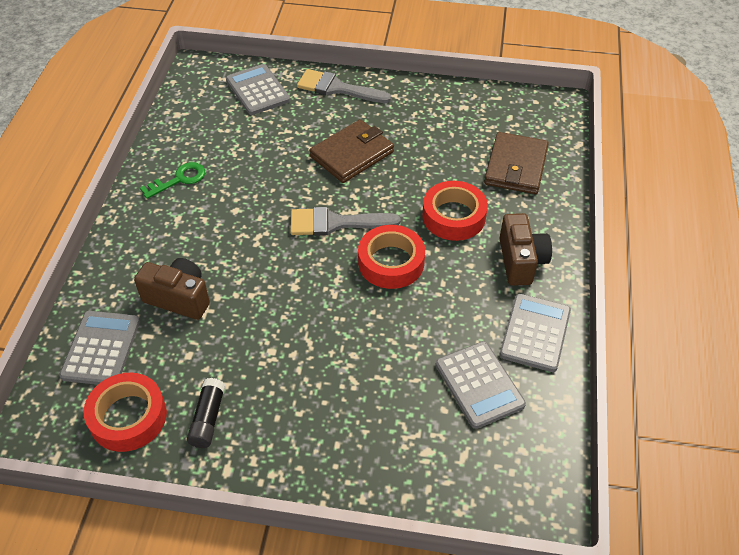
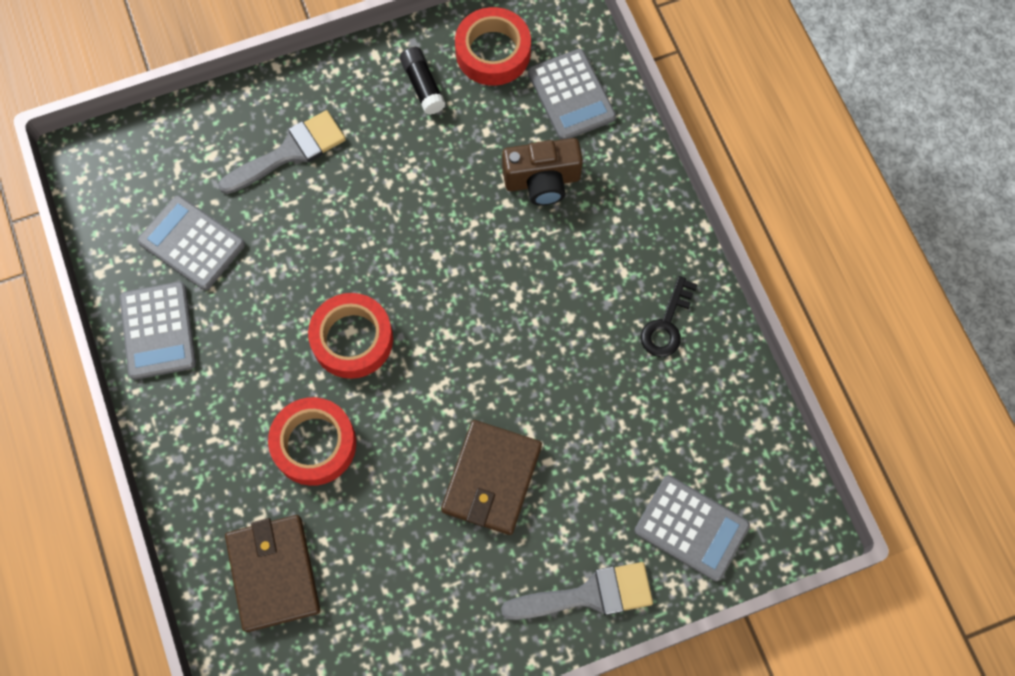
camera: 150 degrees right, 20 degrees up
green key [140,162,205,199] -> black key [641,276,698,357]
grey brush [290,207,401,236] -> grey brush moved to [218,110,346,194]
brown camera [499,213,552,286] -> none

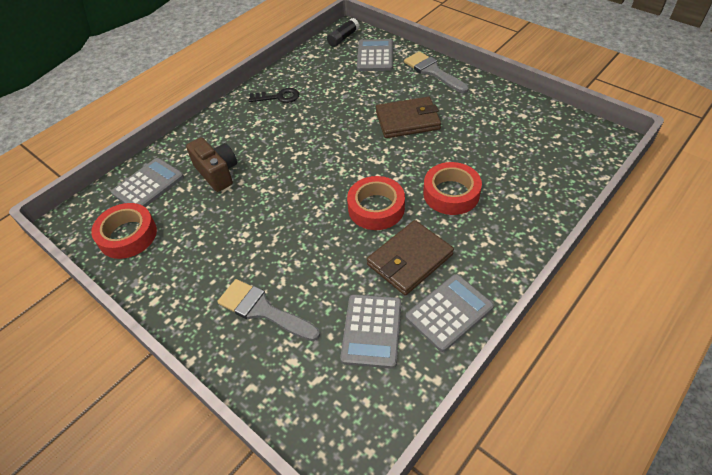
camera: 115 degrees left, 20 degrees down
brown wallet [225,515,320,632] -> brown wallet moved to [367,220,454,295]
black glue stick [400,47,446,115] -> black glue stick moved to [327,18,359,47]

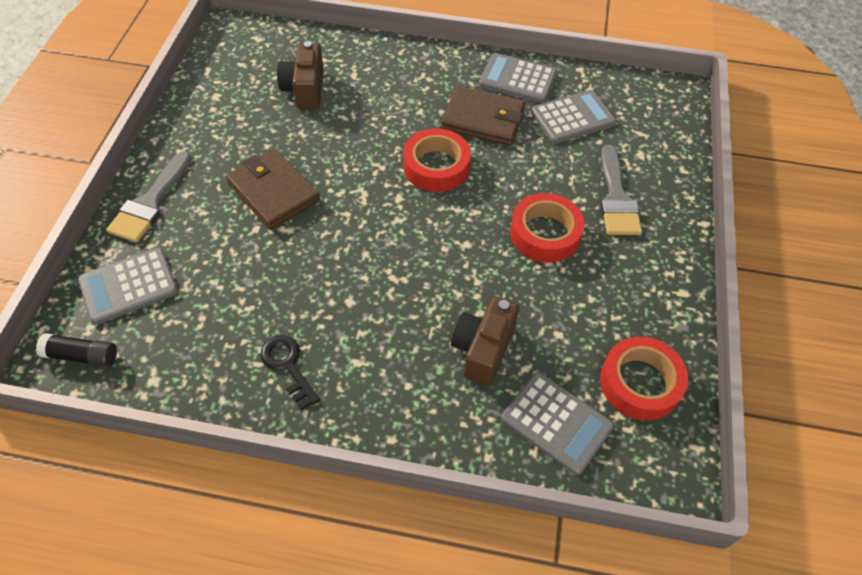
camera: 125 degrees left, 5 degrees up
grey calculator [111,158,184,207] -> grey calculator turned 150 degrees counterclockwise [501,372,614,475]
red tape [423,162,482,215] -> red tape moved to [510,193,585,263]
none -> brown camera [277,41,324,109]

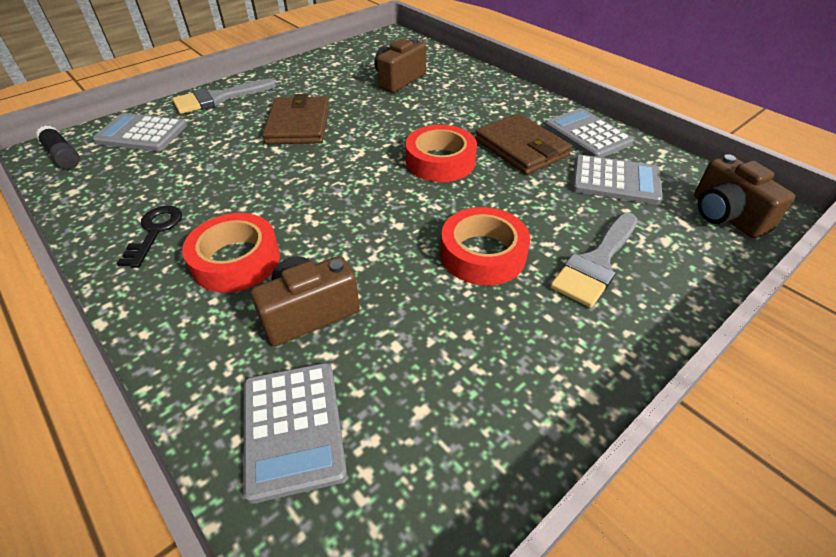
camera: 40 degrees right, 10 degrees down
red tape [600,336,688,420] -> red tape moved to [182,213,280,293]
none -> brown camera [694,154,795,238]

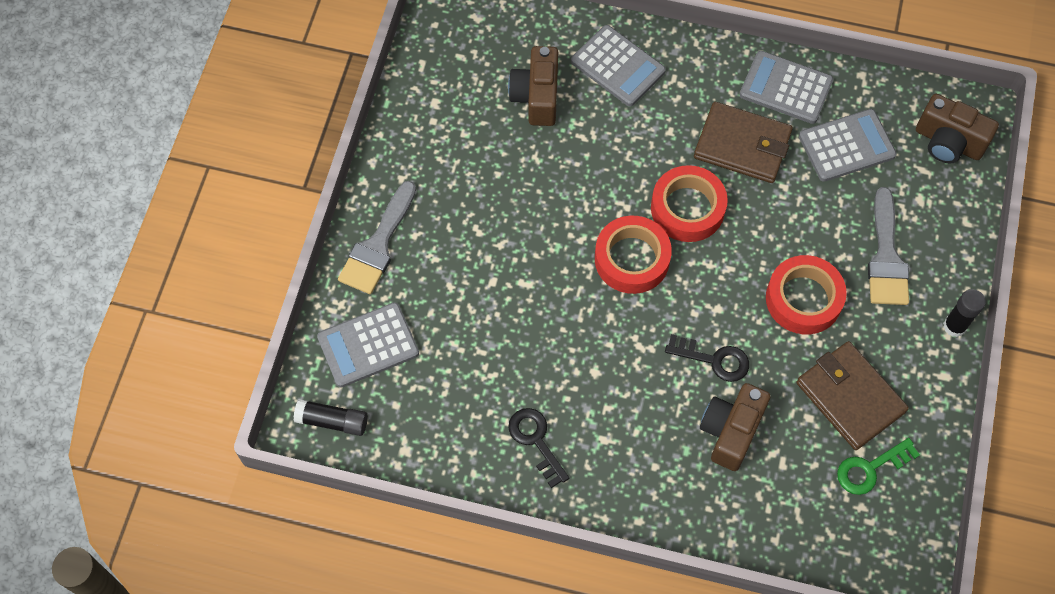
camera: 35 degrees left, 20 degrees up
red tape [182,213,280,293] -> red tape moved to [595,216,672,294]
grey calculator [243,363,347,504] -> grey calculator moved to [571,25,666,106]
brown wallet [262,94,329,144] -> brown wallet moved to [797,341,909,450]
none -> black key [665,334,749,382]
none -> green key [837,438,920,495]
none -> black glue stick [943,289,986,337]

